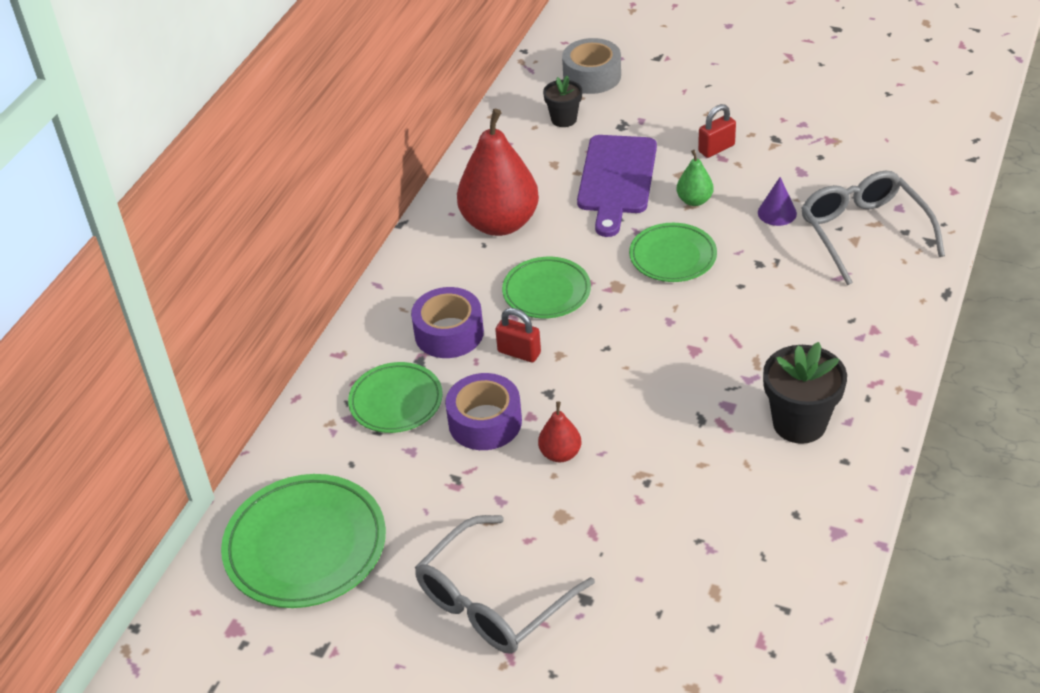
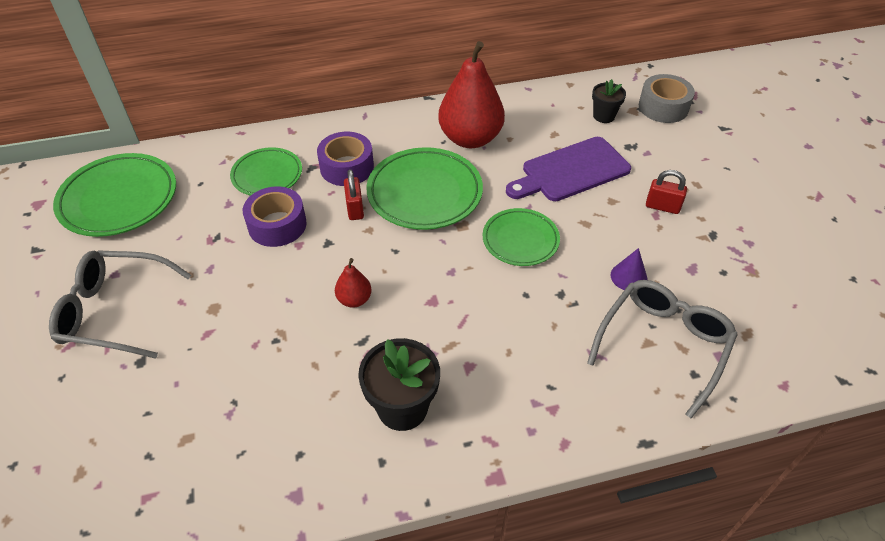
camera: 50 degrees right, 5 degrees up
green plate [502,257,591,319] -> green plate [366,147,483,230], size x1.59
red pear [538,401,581,462] -> red pear moved to [335,258,371,308]
green pear [677,150,714,206] -> none

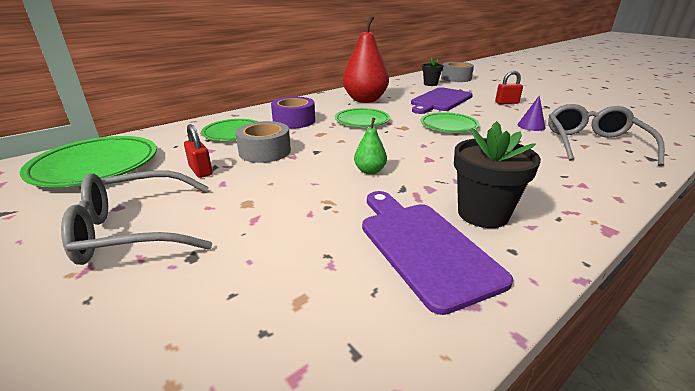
camera: 25 degrees left, 20 degrees down
purple tape [243,186,307,247] -> grey tape [235,121,291,163]
red pear [335,258,371,308] -> green pear [354,117,387,174]
red padlock [344,169,364,220] -> red padlock moved to [184,124,213,178]
green plate [366,147,483,230] -> green plate [335,108,390,127], size x0.63
none -> purple cutting board [362,191,513,315]

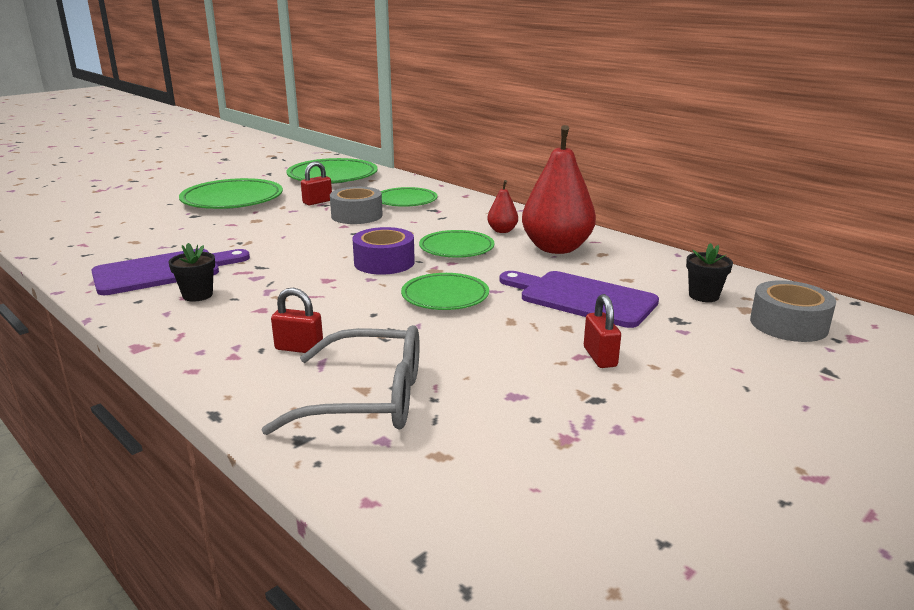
camera: 85 degrees right, 5 degrees down
grey glasses [61,170,212,265] -> green plate [179,178,283,209]
purple tape [271,97,315,129] -> purple tape moved to [353,227,415,275]
green pear [354,117,387,174] -> none
black flower pot [454,121,541,228] -> black flower pot [169,243,215,302], size x0.60
purple cone [517,95,546,131] -> none
none -> red padlock [271,288,323,353]
none -> red pear [487,180,518,233]

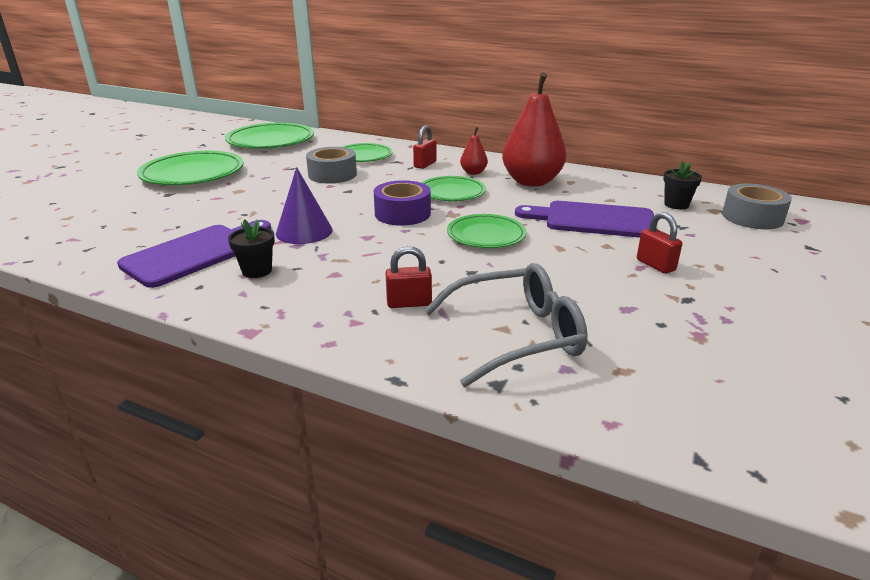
camera: 20 degrees left, 5 degrees up
red padlock [301,161,332,205] -> red padlock moved to [413,125,437,169]
none -> purple cone [276,167,333,244]

